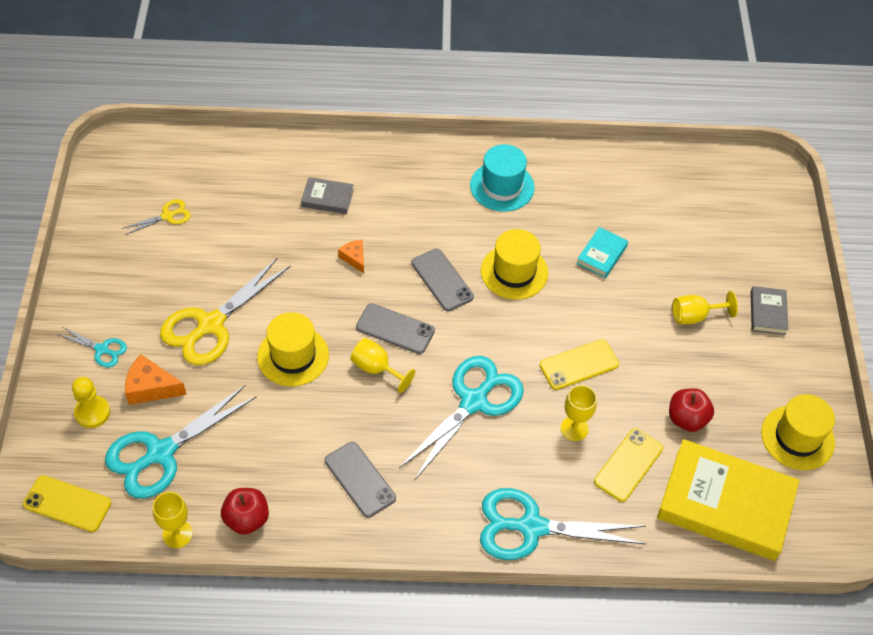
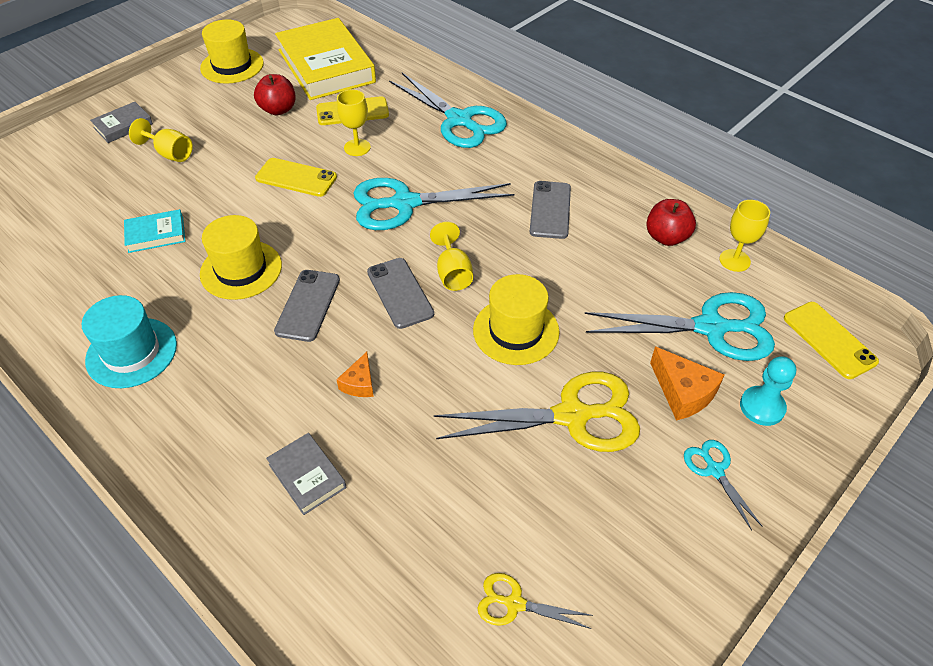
camera: 135 degrees left, 5 degrees down
yellow pawn [72,377,110,428] -> turquoise pawn [740,356,796,426]

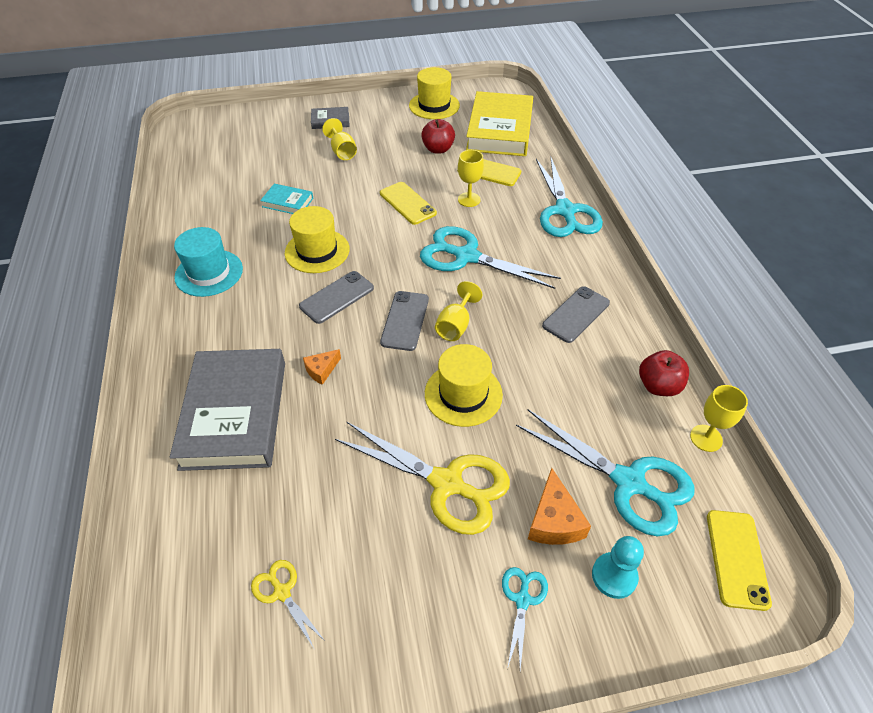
camera: 35 degrees right, 0 degrees up
grey book [266,433,346,515] -> grey book [170,349,285,471], size x2.23

